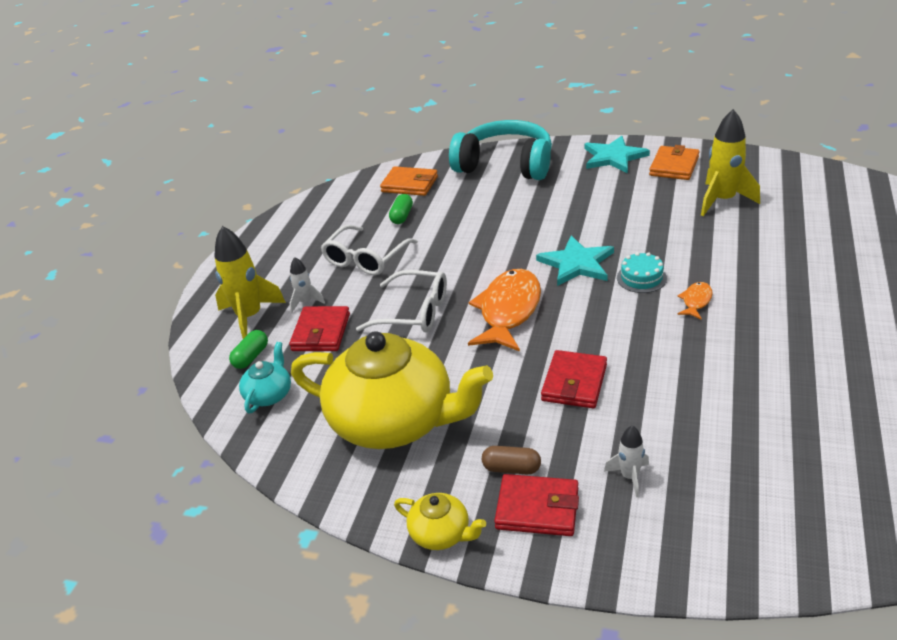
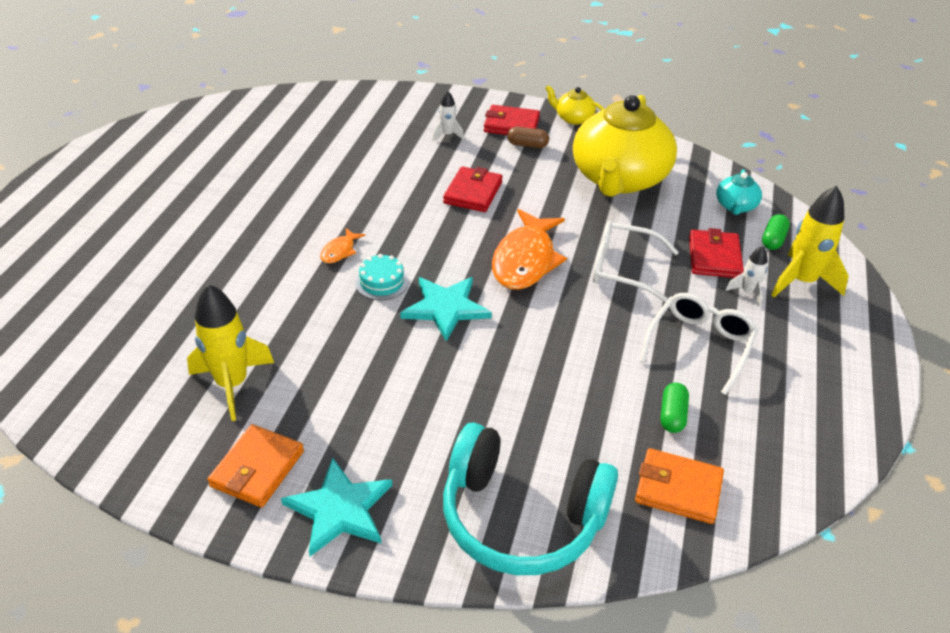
camera: 175 degrees right, 5 degrees up
yellow teapot [291,331,493,449] -> yellow teapot turned 90 degrees counterclockwise [573,95,677,197]

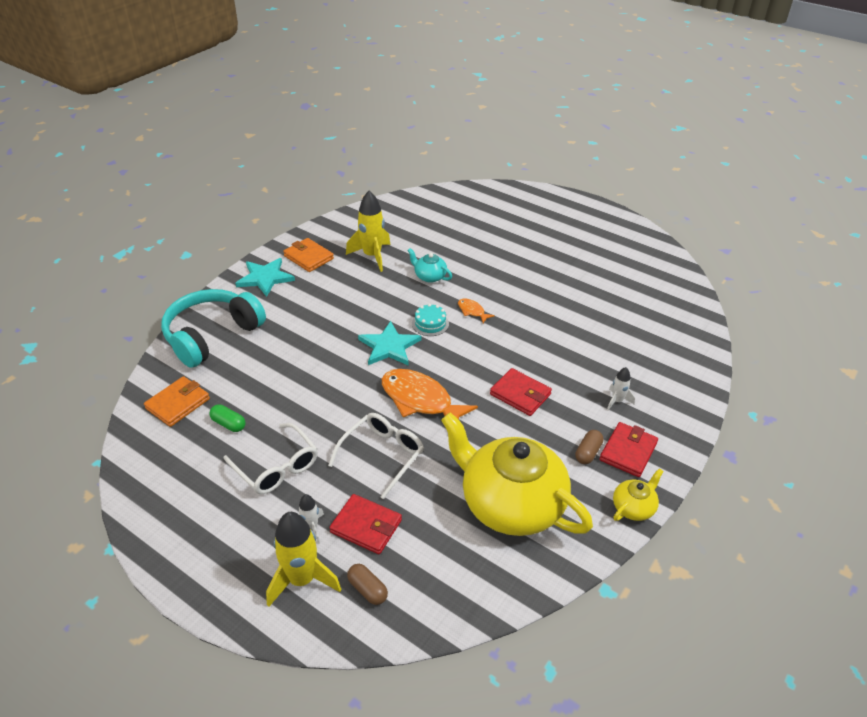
camera: 110 degrees right, 0 degrees up
turquoise teapot [716,169,762,215] -> turquoise teapot moved to [407,248,452,283]
green capsule [762,214,790,250] -> brown capsule [347,564,388,605]

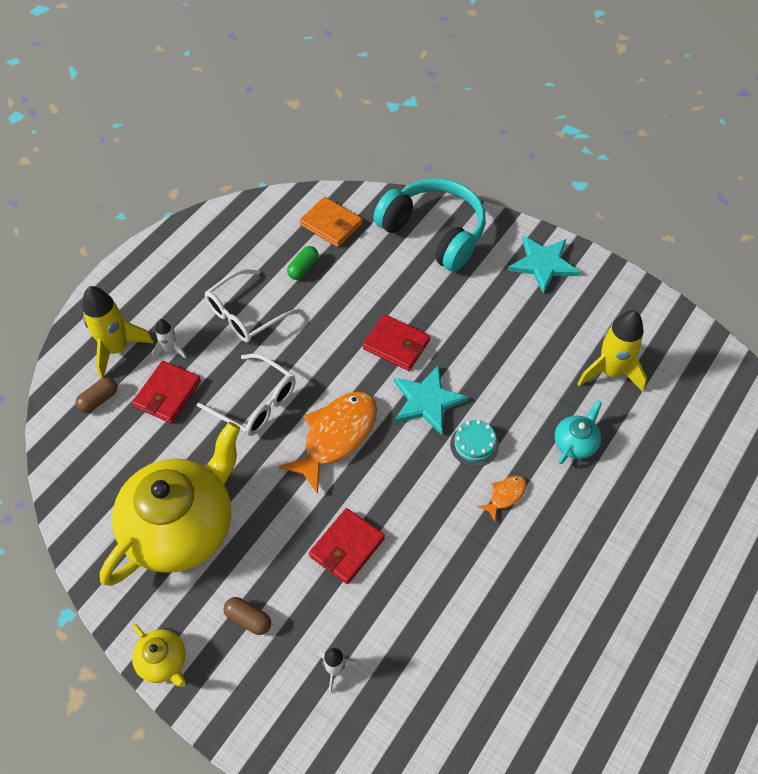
camera: 90 degrees right, 15 degrees up
orange wallet [283,238,334,272] -> none
red wallet [600,422,658,477] -> red wallet moved to [363,314,430,371]

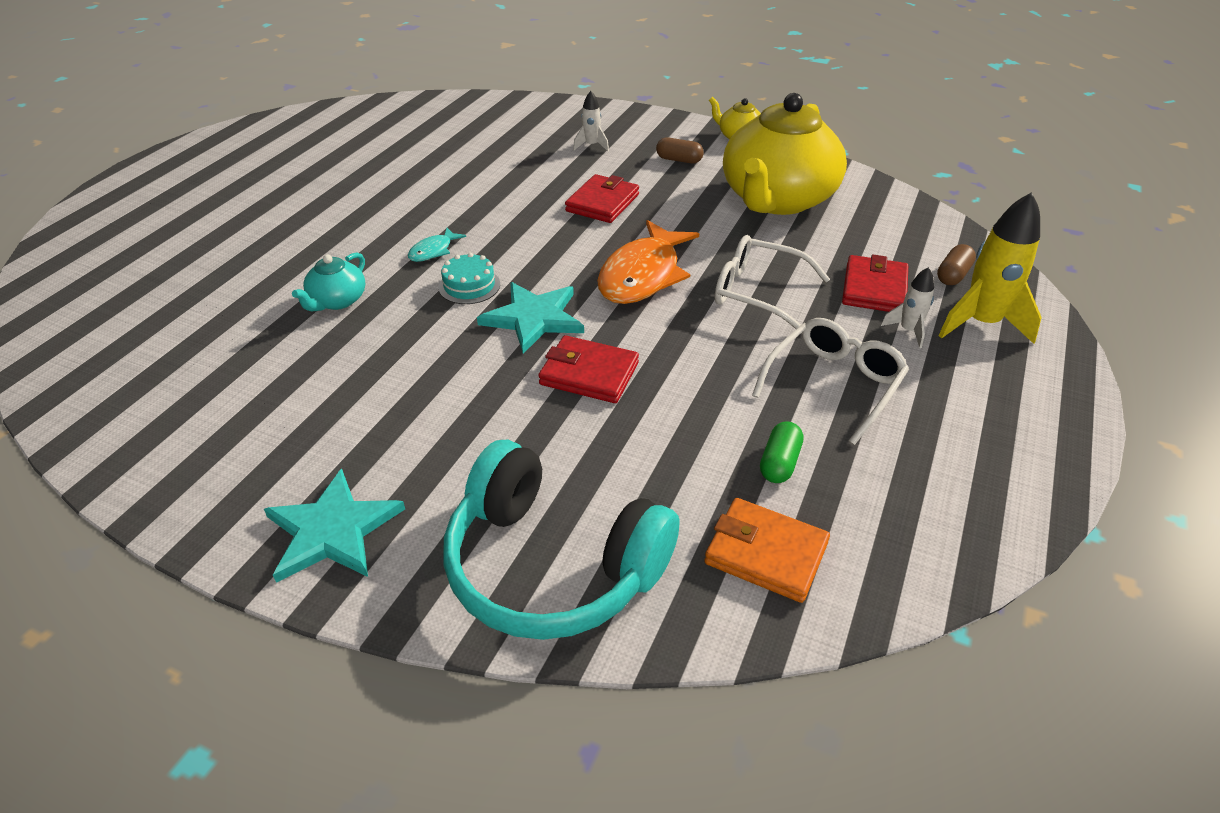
camera: 170 degrees right, 15 degrees down
orange fish [478,476,527,521] -> turquoise fish [408,228,466,262]
yellow rocket [578,310,647,392] -> none

